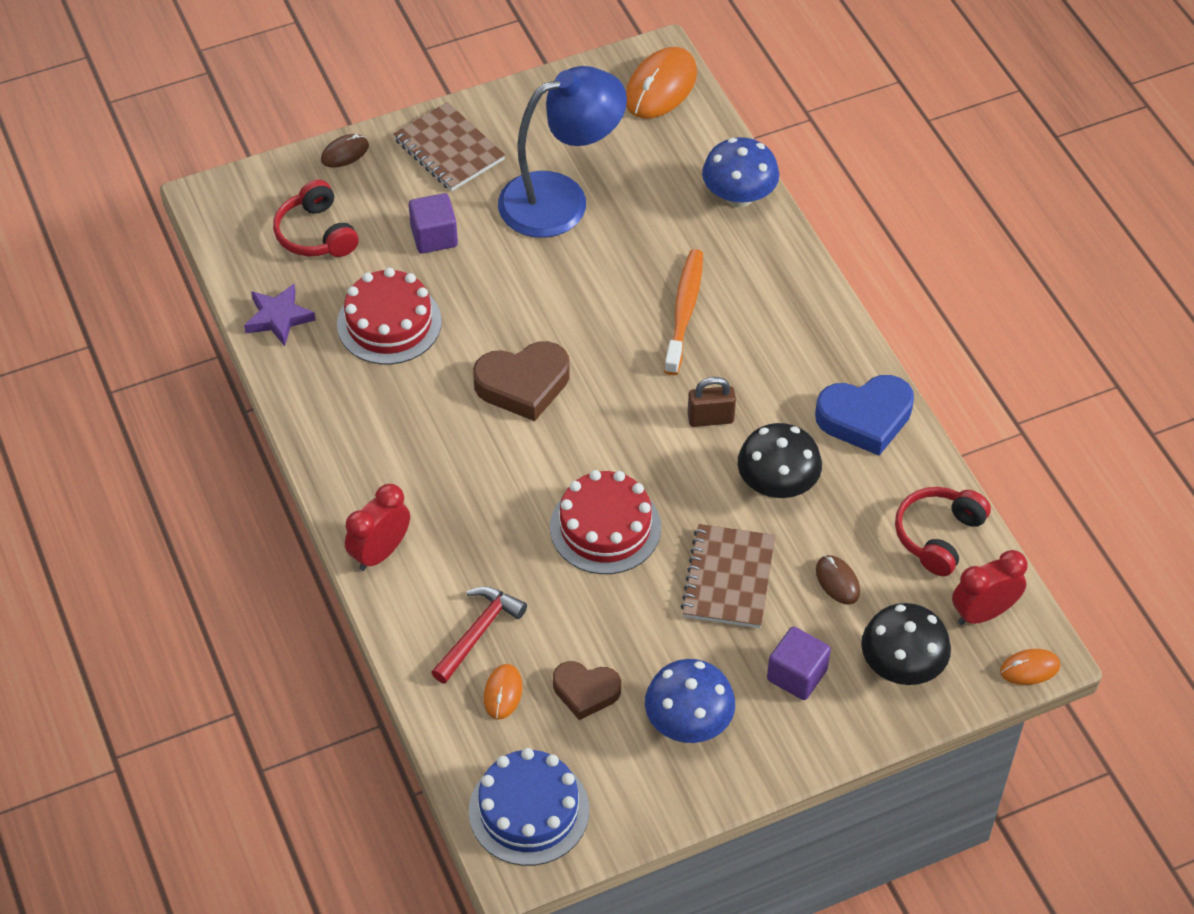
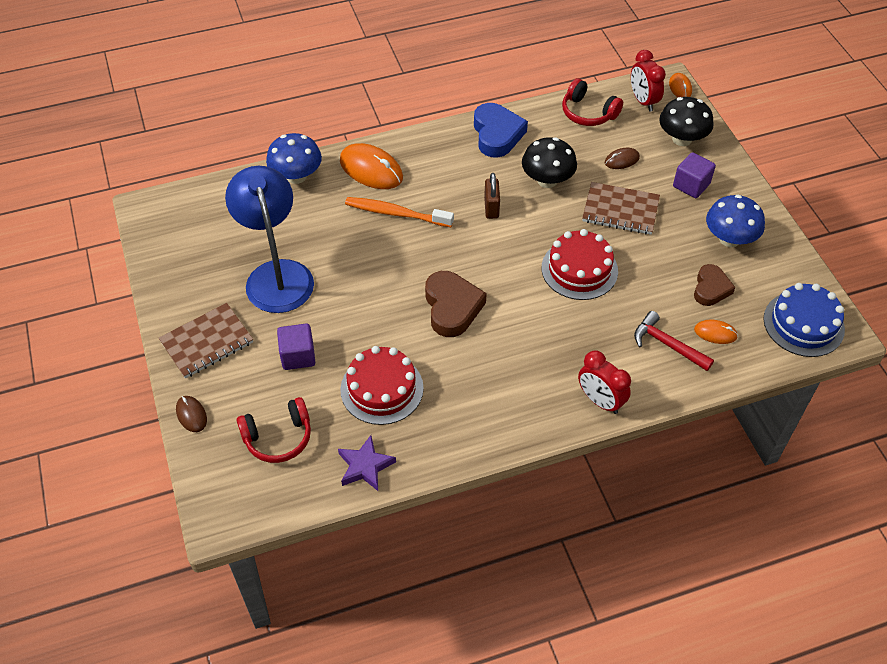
camera: 85 degrees left, 0 degrees up
orange mouse [626,47,697,119] -> orange mouse moved to [340,143,403,189]

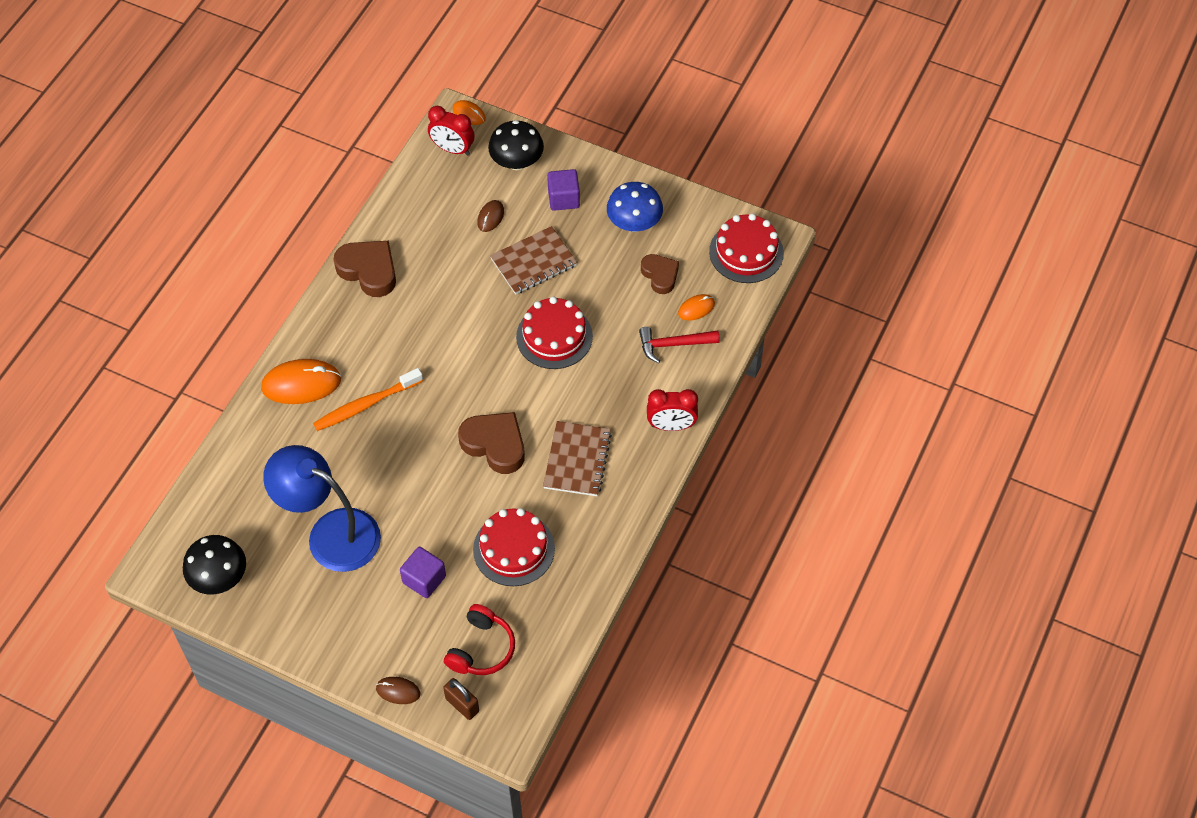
camera: 45 degrees left, 5 degrees up
brown notebook [159,303,253,378] -> brown notebook moved to [543,421,612,496]
blue mushroom [266,133,322,184] -> none
purple star [338,435,396,491] -> none
blue heart [474,103,528,158] -> brown heart [333,241,396,297]
brown padlock [484,173,500,219] -> brown padlock moved to [443,678,479,720]
black mushroom [522,137,577,188] -> black mushroom moved to [183,535,246,595]
red headphones [562,78,623,126] -> none
blue cake [763,283,845,357] -> red cake [709,213,784,283]

